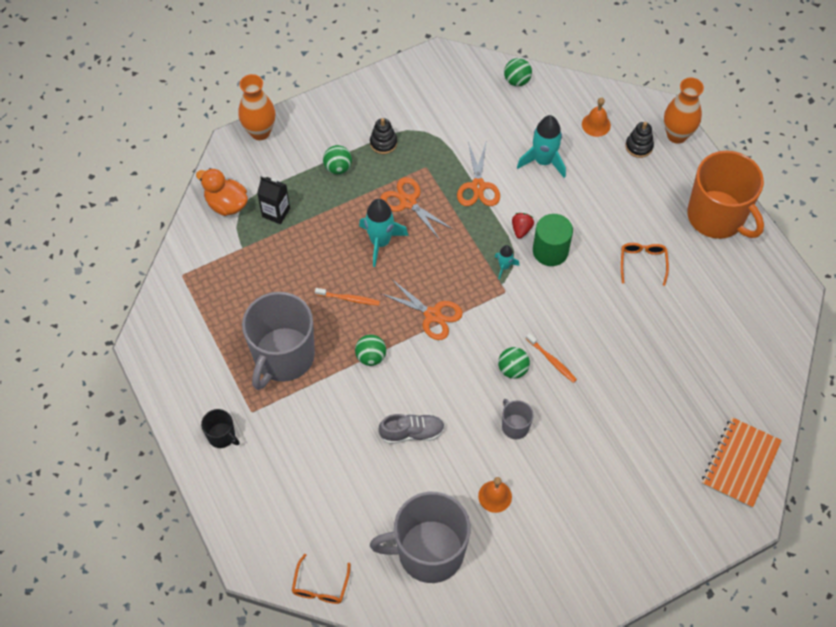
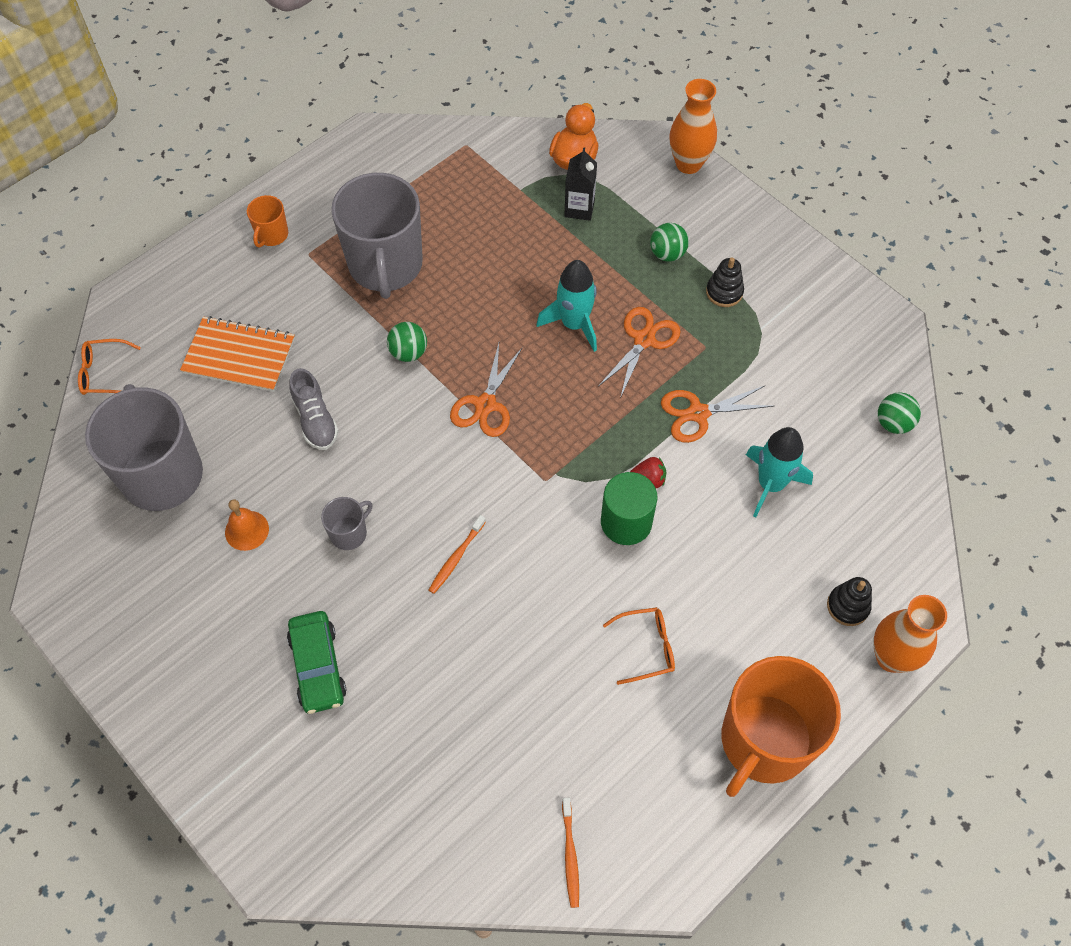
camera: 75 degrees right, 0 degrees up
black mug [201,409,239,448] -> orange mug [247,195,288,248]
grey mug [242,292,315,390] -> grey mug turned 105 degrees counterclockwise [331,173,423,299]
orange toothbrush [315,288,380,305] -> orange toothbrush moved to [562,798,579,908]
turquoise rocket [495,245,520,279] -> none
green ball [498,347,530,379] -> none
orange bell [582,98,611,137] -> none
orange notebook [702,417,782,508] -> orange notebook moved to [180,316,295,392]
none -> green car [287,611,347,714]

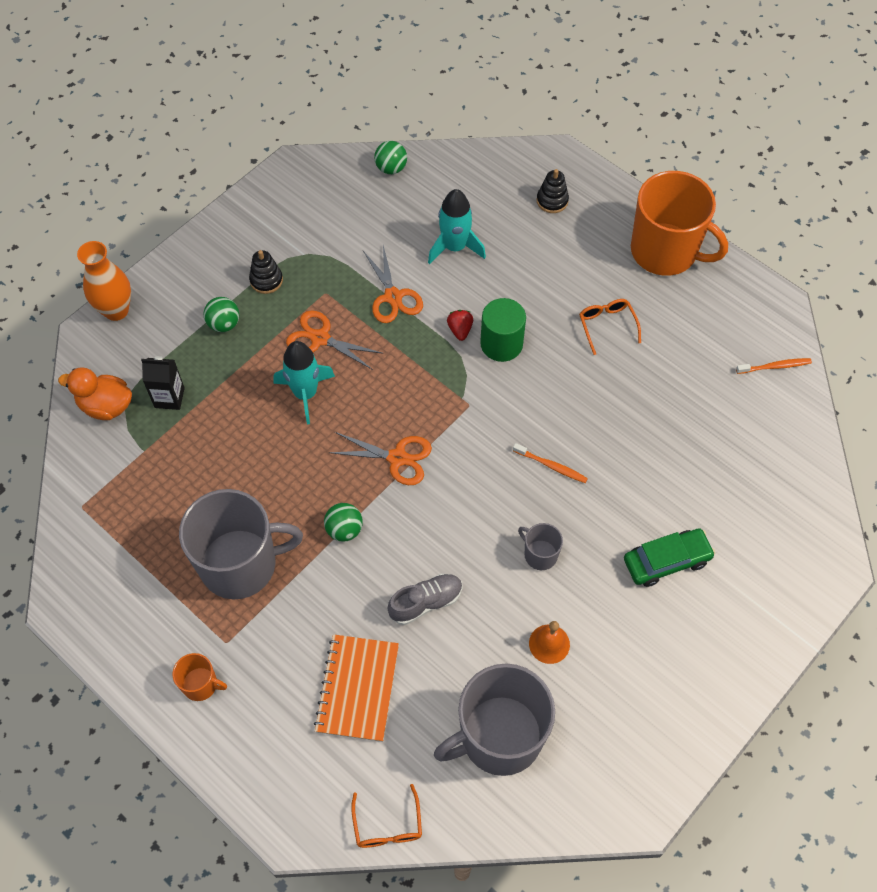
camera: 95 degrees left, 0 degrees up
orange vase [873,595,947,673] -> none

